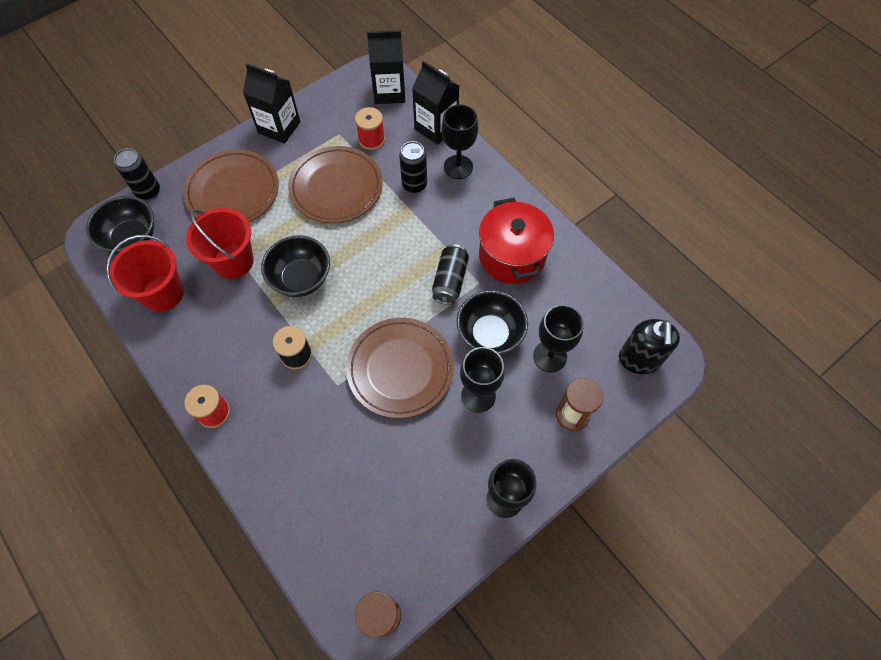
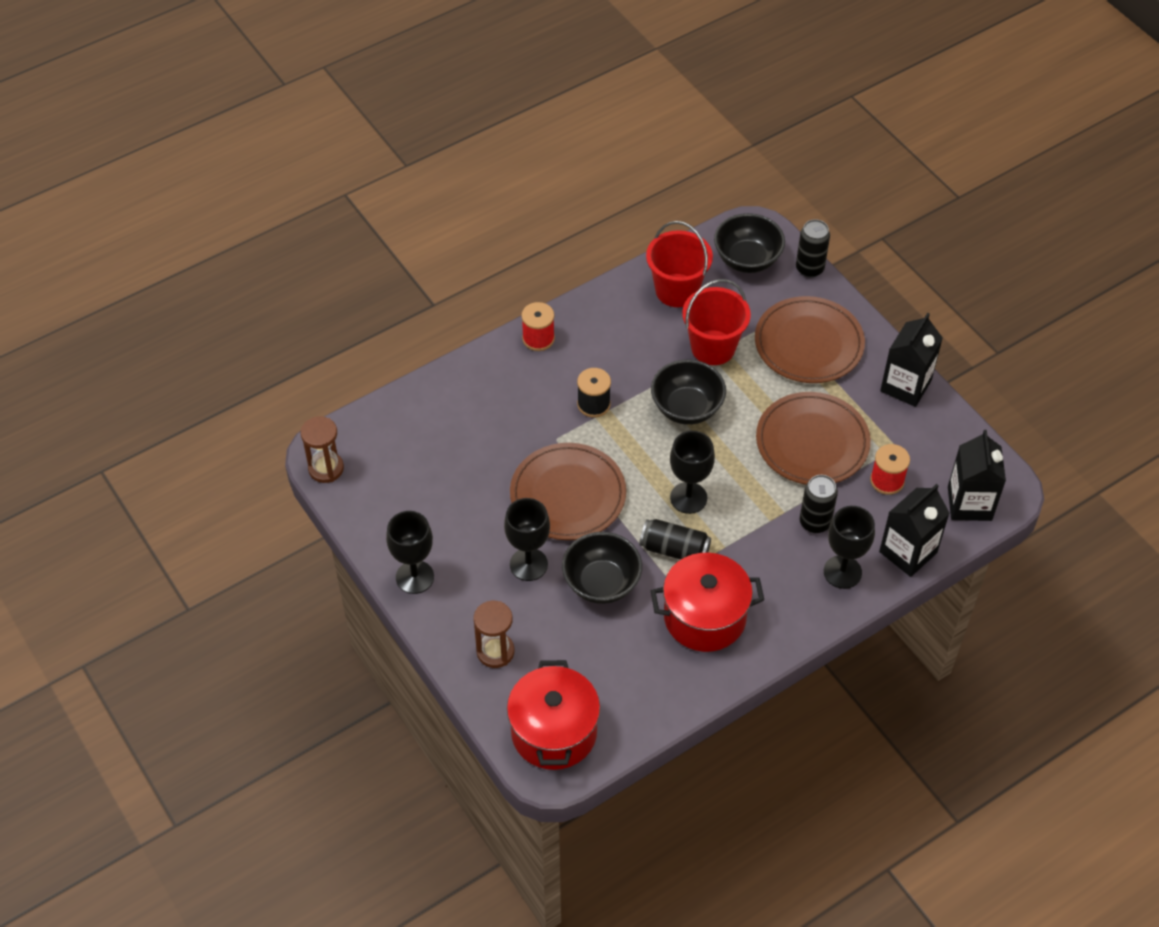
camera: 95 degrees right, 10 degrees down
black goblet [533,305,584,372] -> black goblet moved to [670,431,715,514]
black soap dispenser [619,319,680,374] -> red pot [507,660,600,770]

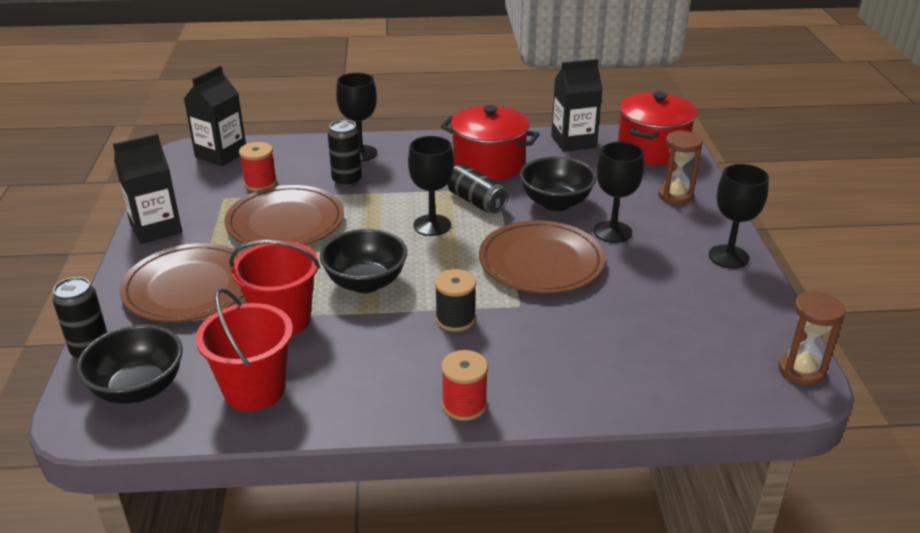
camera: 150 degrees left, 20 degrees down
black carton [879,484,950,577] -> black carton moved to [551,59,603,152]

